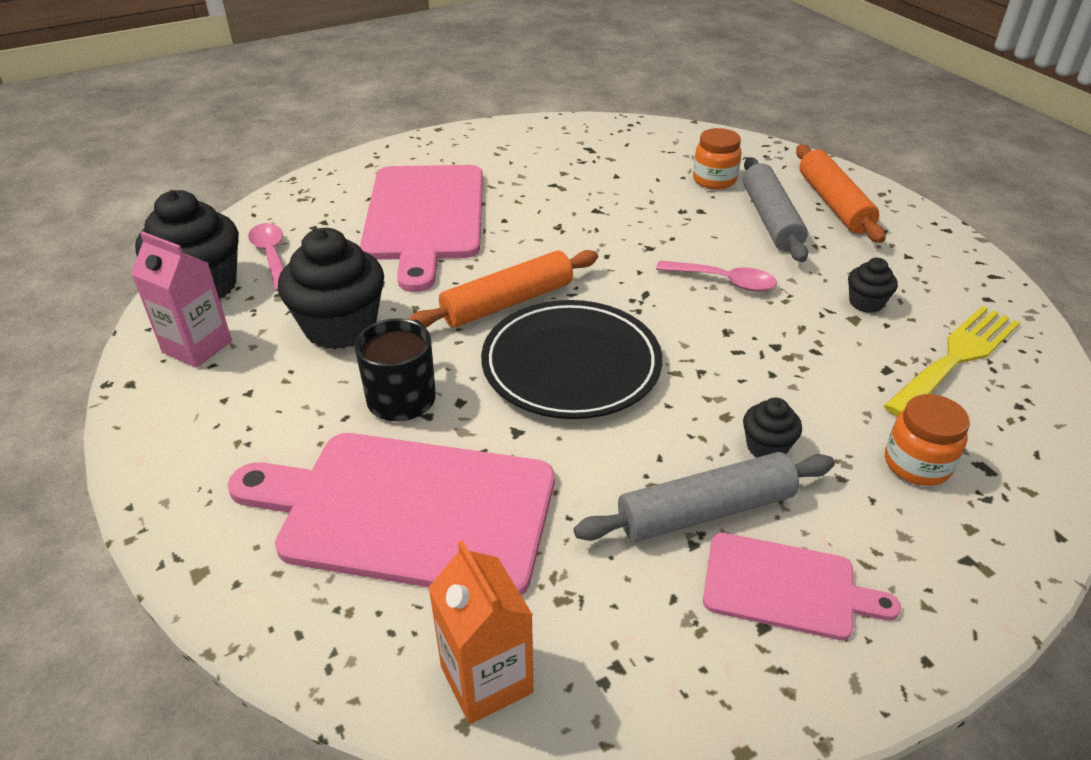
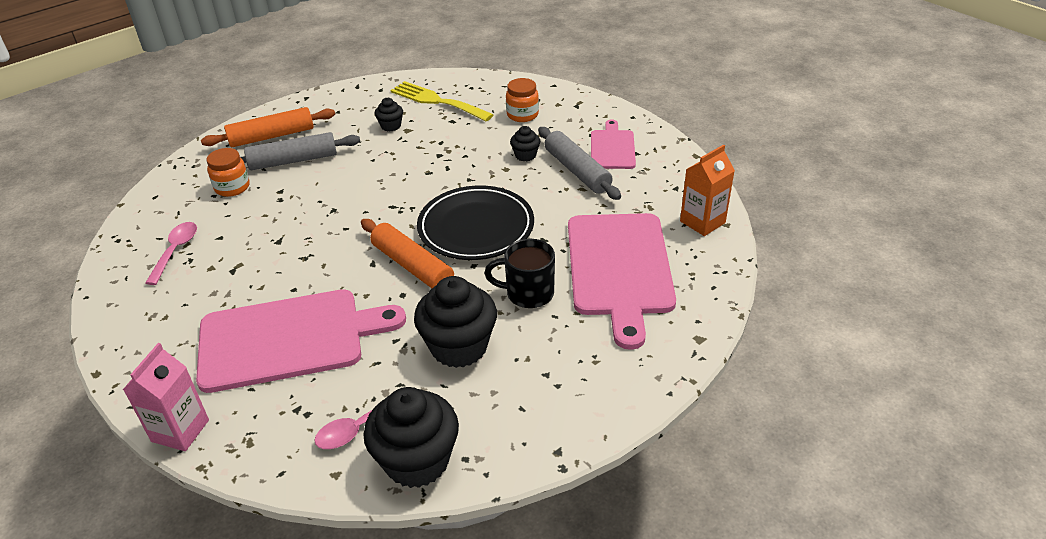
camera: 100 degrees left, 0 degrees up
pink carton [131,231,232,368] -> pink carton moved to [123,343,209,451]
pink spoon [656,260,777,291] -> pink spoon moved to [145,222,197,285]

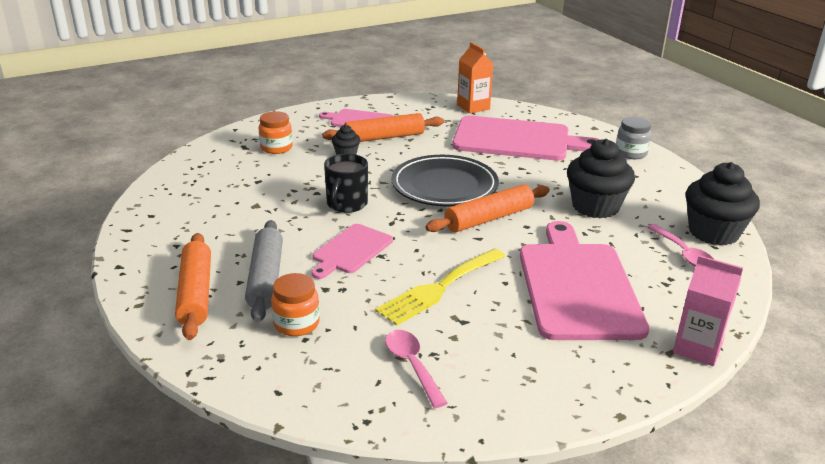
camera: 80 degrees left, 10 degrees down
pink spoon [145,222,197,285] -> pink spoon turned 45 degrees clockwise [385,330,447,408]
black cupcake [375,98,403,132] -> none
yellow fork [390,81,494,121] -> yellow fork moved to [375,249,506,326]
black mug [484,239,555,308] -> black mug moved to [324,154,368,213]
grey rolling pin [538,127,621,200] -> orange rolling pin [322,113,444,142]
none -> pink cutting board [311,224,393,279]
none -> grey jar [616,117,651,159]

